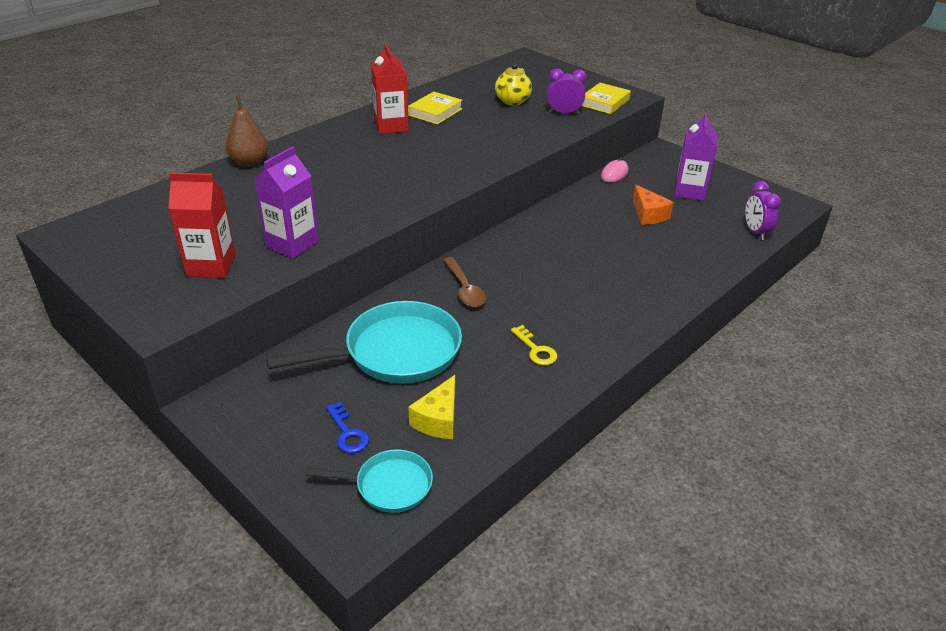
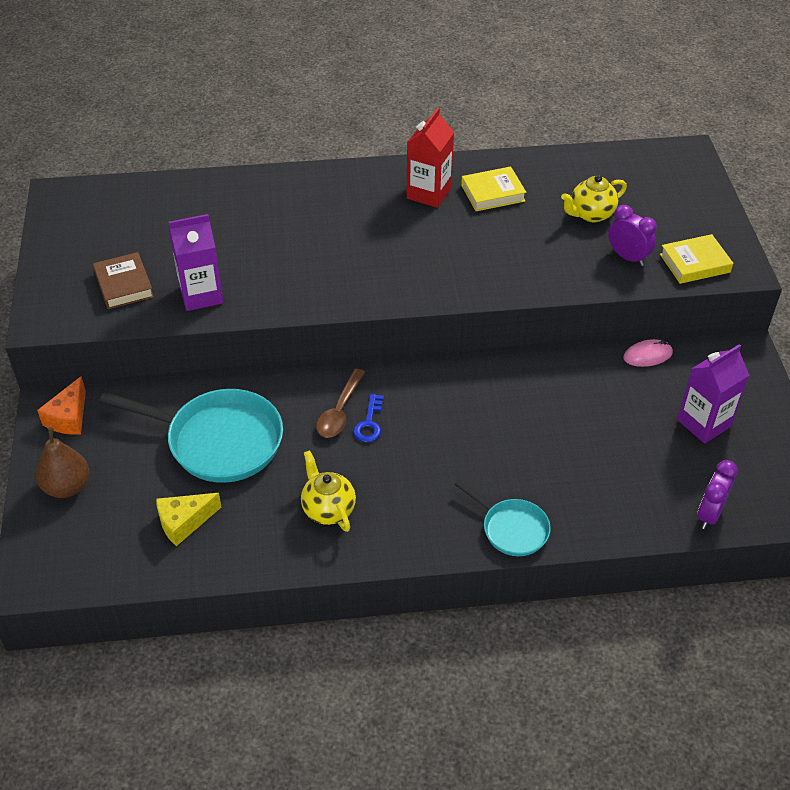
camera: 40 degrees right, 10 degrees up
red carton [168,172,236,278] -> brown book [93,252,154,309]
brown pear [226,95,268,167] -> brown pear moved to [36,427,89,498]
turquoise pan [305,450,433,513] -> turquoise pan moved to [454,480,551,556]
blue key [326,402,369,453] -> blue key moved to [353,394,384,442]
yellow key [511,325,557,365] -> yellow teapot [301,450,356,532]
orange cheese [633,185,674,225] -> orange cheese moved to [37,376,86,435]

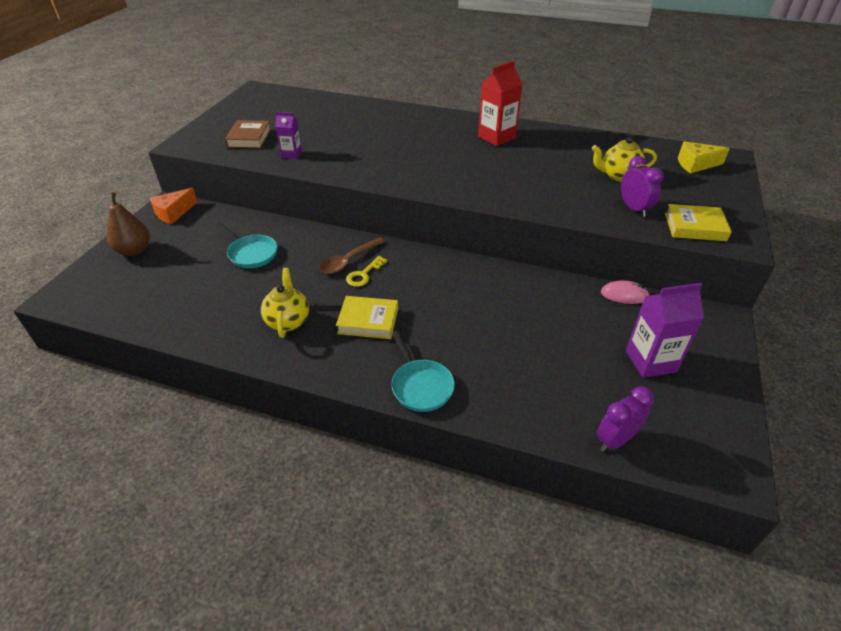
camera: 25 degrees right, 5 degrees down
turquoise pan [99,389,283,483] -> turquoise pan [216,223,278,268], size x0.55
yellow cheese [156,493,221,546] -> yellow cheese moved to [678,142,730,174]
purple carton [169,214,223,311] -> purple carton [275,112,302,159], size x0.59
blue key [353,394,384,442] -> yellow key [346,256,388,287]
yellow book [461,167,526,211] -> yellow book moved to [336,296,398,339]

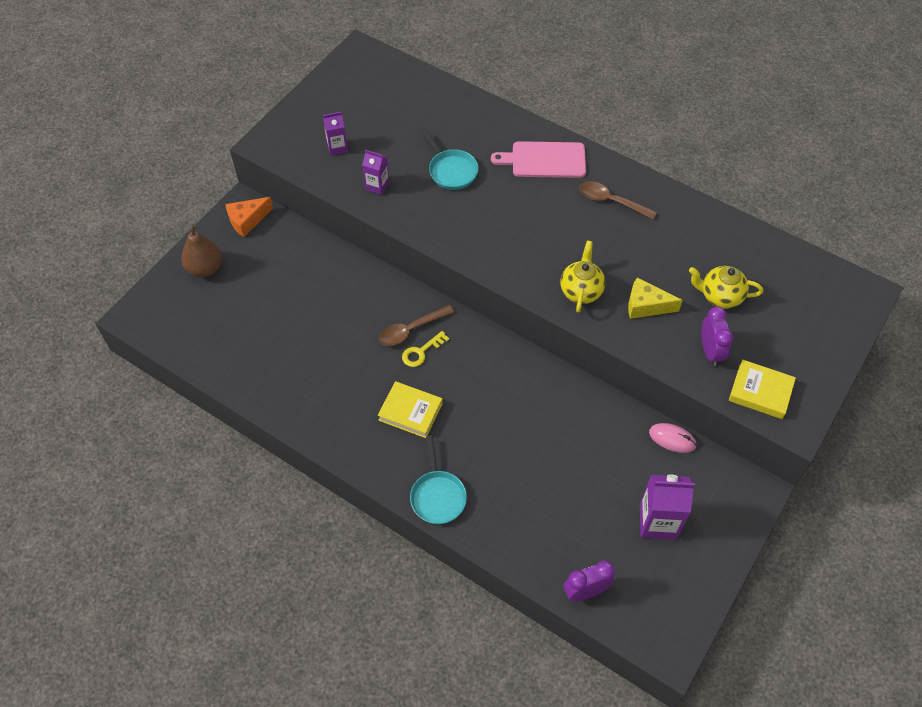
camera: 15 degrees right, 15 degrees up
turquoise pan [216,223,278,268] -> turquoise pan moved to [420,129,478,190]
brown book [225,120,271,149] -> purple carton [323,112,348,155]
yellow teapot [261,268,309,338] -> yellow teapot moved to [560,241,605,313]
red carton [478,61,523,146] -> brown spoon [579,181,657,219]
yellow cheese [678,142,730,174] -> yellow cheese moved to [628,278,683,319]
none -> pink cutting board [491,141,586,178]

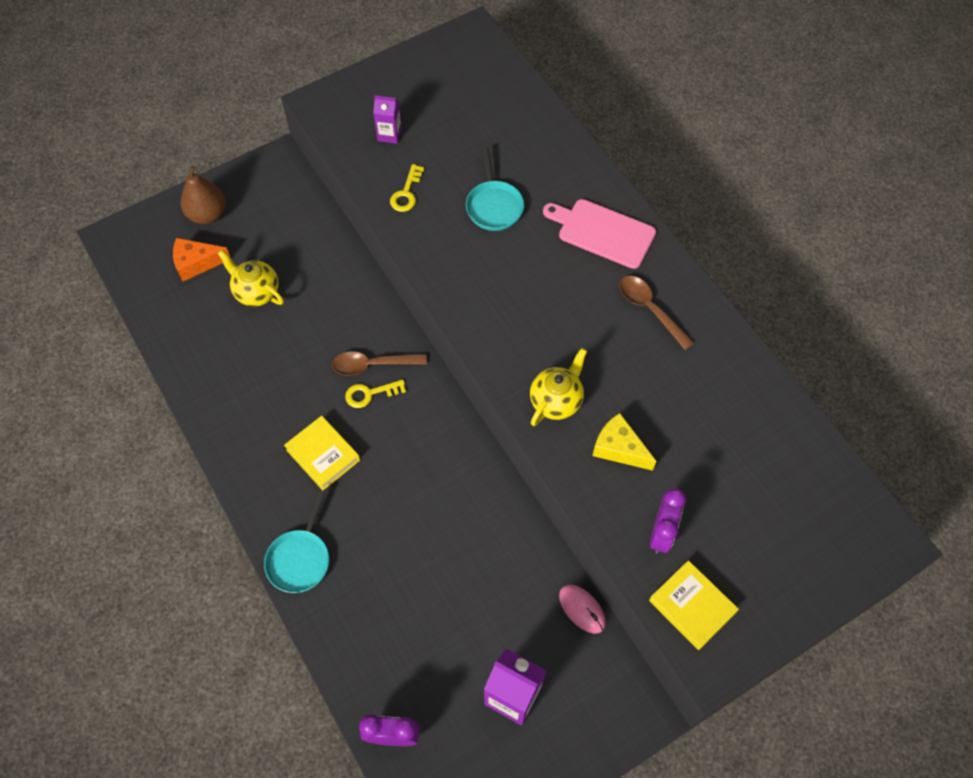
camera: 25 degrees right, 5 degrees up
orange cheese [225,197,273,237] -> orange cheese moved to [173,238,231,281]
purple carton [362,150,389,195] -> yellow key [390,164,424,212]
yellow teapot [689,266,763,309] -> yellow teapot moved to [218,250,284,306]

